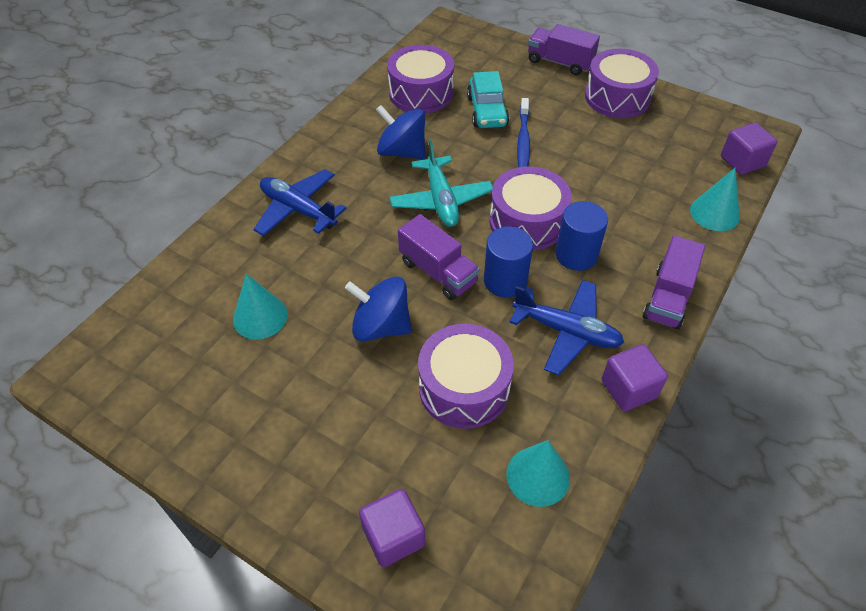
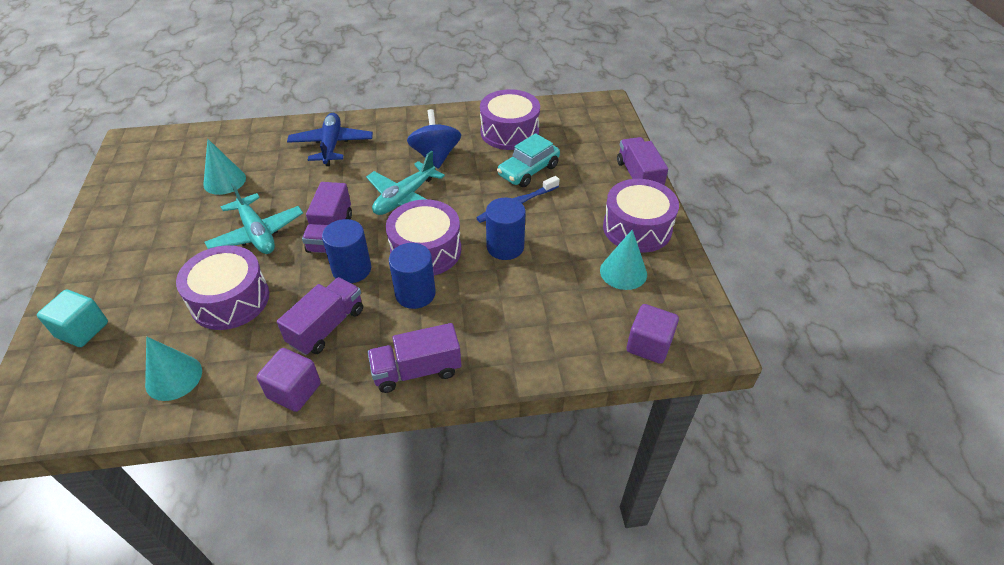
camera: 50 degrees right, 5 degrees down
blue spinning top [345,276,412,341] -> turquoise plane [205,182,303,254]
purple cube [359,489,425,567] -> turquoise cube [37,290,108,347]
blue plane [509,280,624,375] -> purple truck [277,277,363,355]
turquoise cone [690,168,740,231] -> turquoise cone moved to [600,230,647,290]
none -> blue cylinder [486,198,526,260]

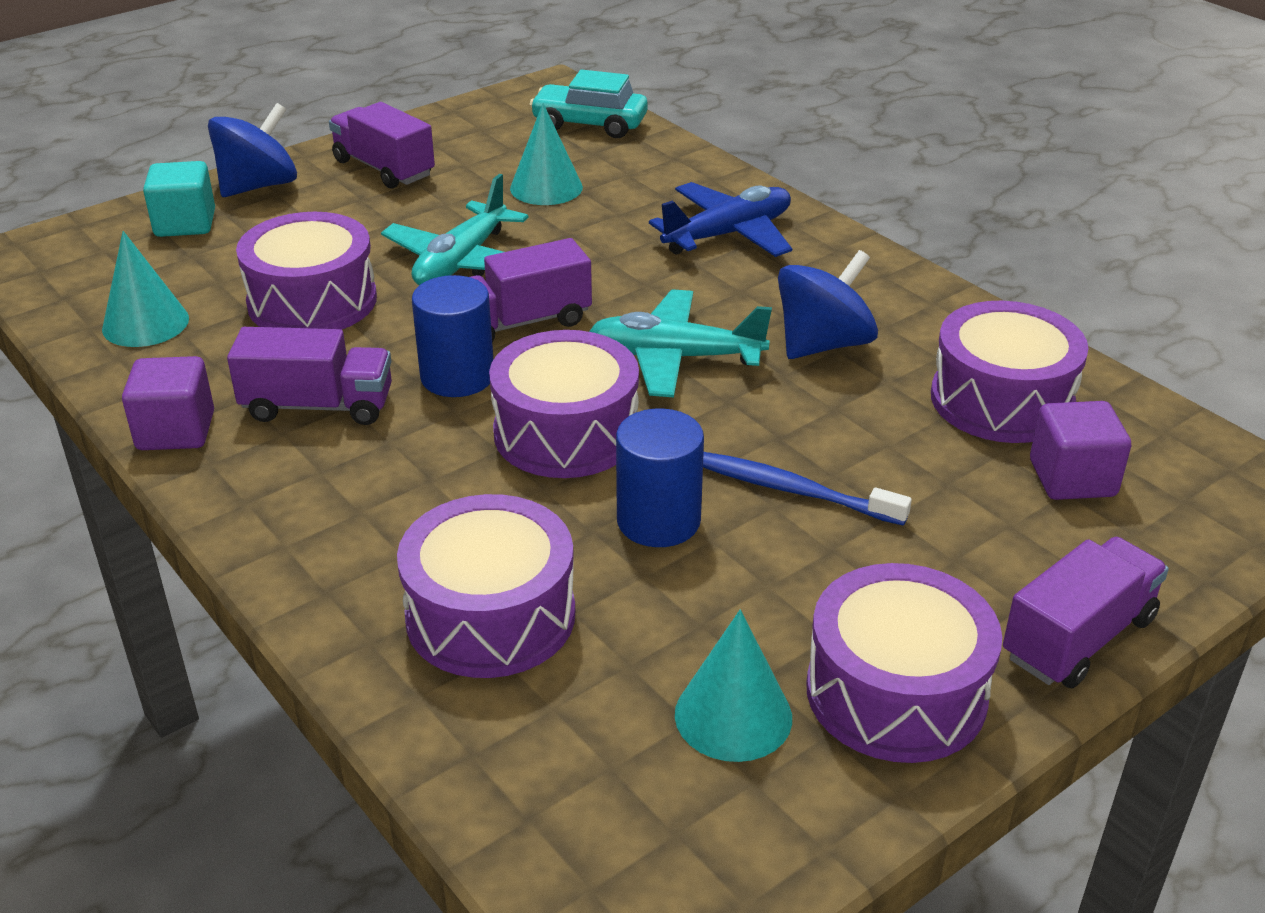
camera: 60 degrees right, 10 degrees down
purple truck [368,323,461,393] -> purple truck moved to [329,102,435,189]
blue cylinder [389,243,436,309] -> none
turquoise car [497,133,560,187] -> turquoise car moved to [530,70,648,138]
purple cube [627,304,679,364] -> purple cube moved to [1030,401,1131,500]
none -> blue spinning top [208,103,297,197]
none -> purple drum [397,494,575,678]

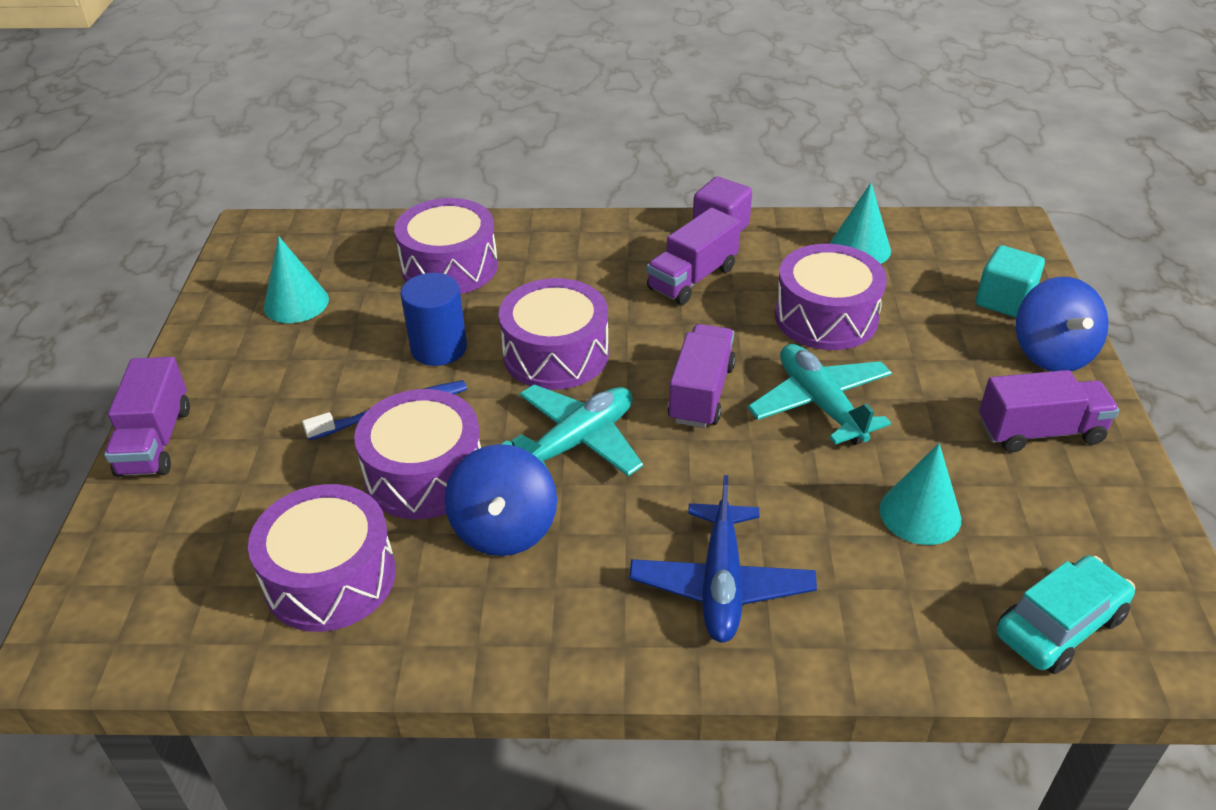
camera: 130 degrees right, 5 degrees up
blue cylinder [412,275,494,397] -> none
purple drum [806,563,1002,763] -> purple drum moved to [354,389,481,519]
purple cube [1030,401,1131,500] -> none

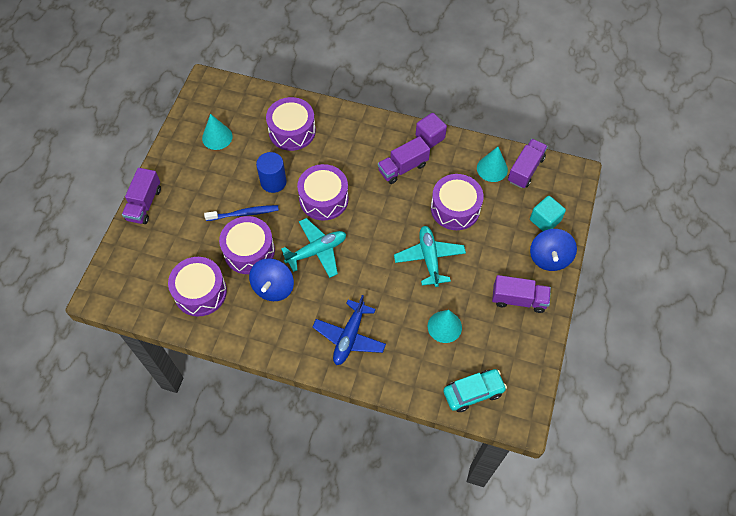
camera: 15 degrees right, 20 degrees up
purple truck [668,324,736,428] -> purple truck moved to [508,139,548,188]

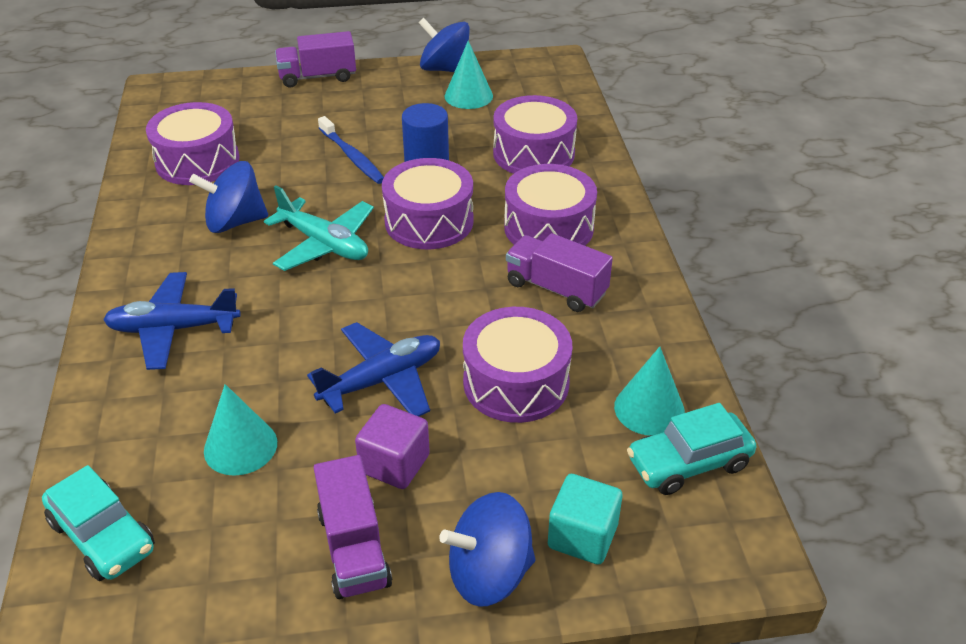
camera: 65 degrees right, 20 degrees down
purple drum [219,216,275,274] -> purple drum moved to [504,164,597,246]
turquoise plane [394,226,466,287] -> blue plane [307,322,440,416]
purple cube [416,113,447,149] -> purple cube moved to [355,404,430,489]
purple truck [508,139,548,188] -> turquoise car [627,403,756,495]
none -> blue spinning top [419,18,469,72]

